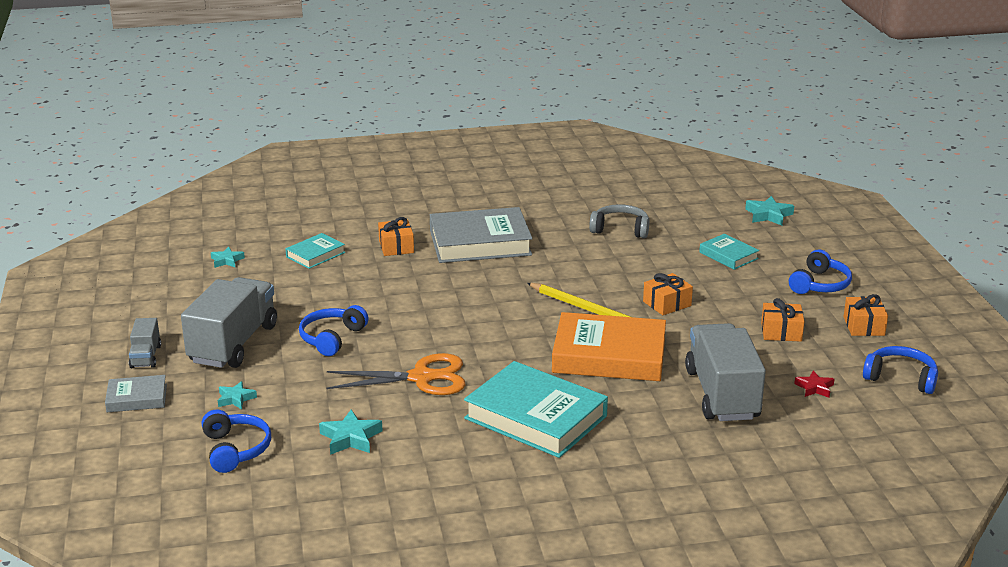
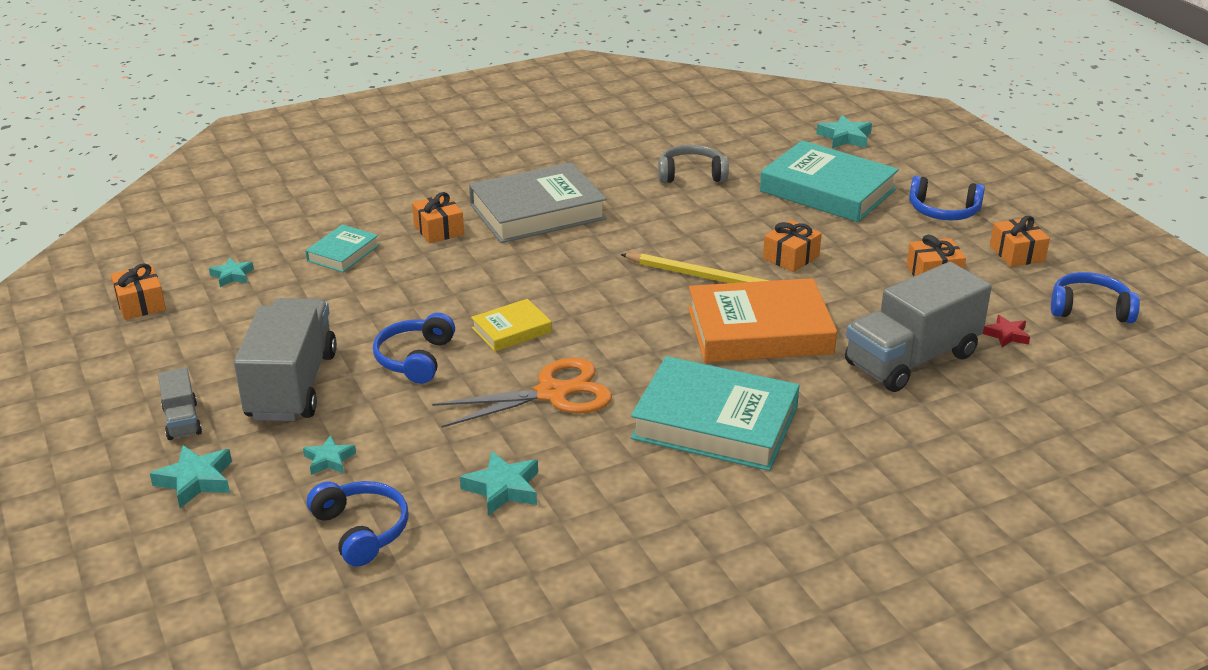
camera: 15 degrees left, 5 degrees up
grey book [105,375,167,412] -> turquoise star [150,445,232,508]
grey truck [685,323,766,421] -> grey truck turned 105 degrees counterclockwise [845,262,992,392]
turquoise book [699,234,759,270] -> turquoise book [760,140,899,222], size x2.00
blue headphones [789,249,852,294] -> blue headphones turned 90 degrees clockwise [909,176,985,220]
none -> orange gift [111,263,166,320]
none -> yellow book [471,299,552,351]

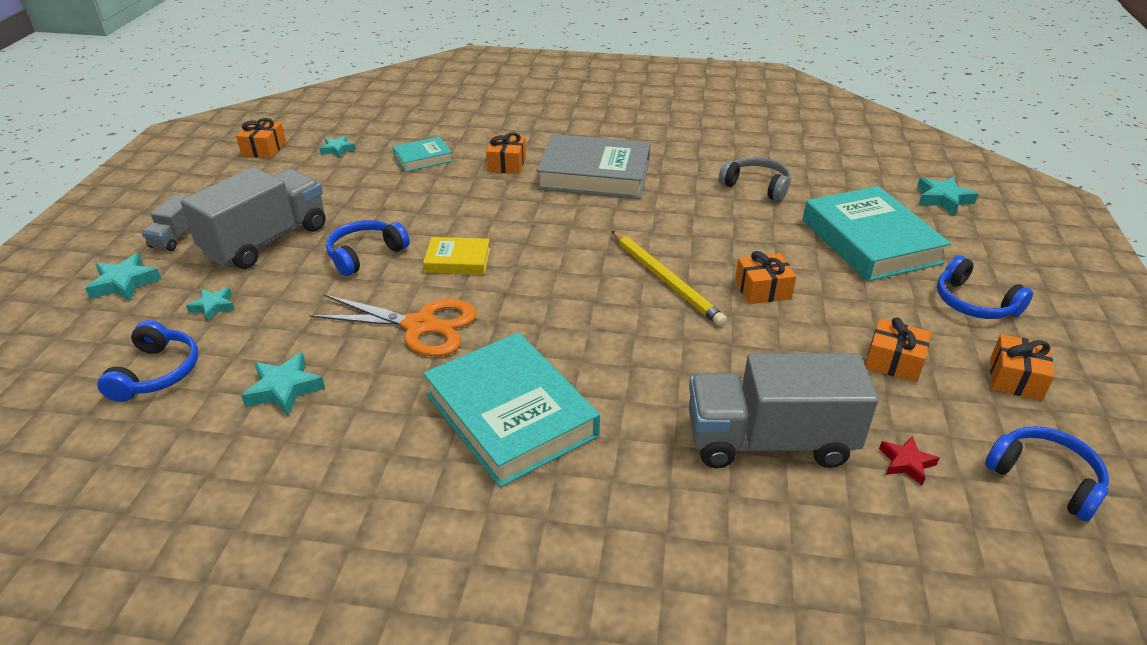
camera: 35 degrees right, 5 degrees up
orange book [688,278,837,363] -> none

